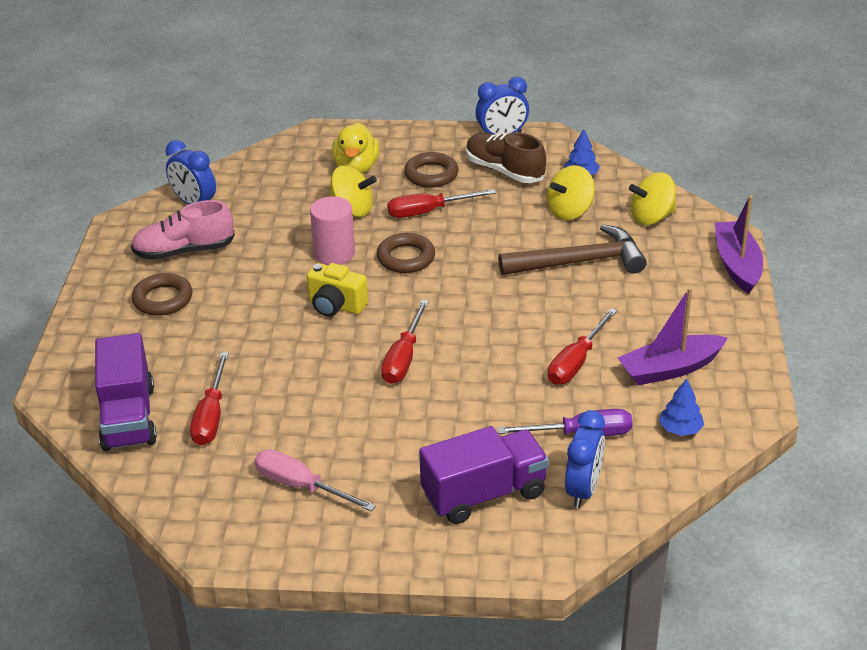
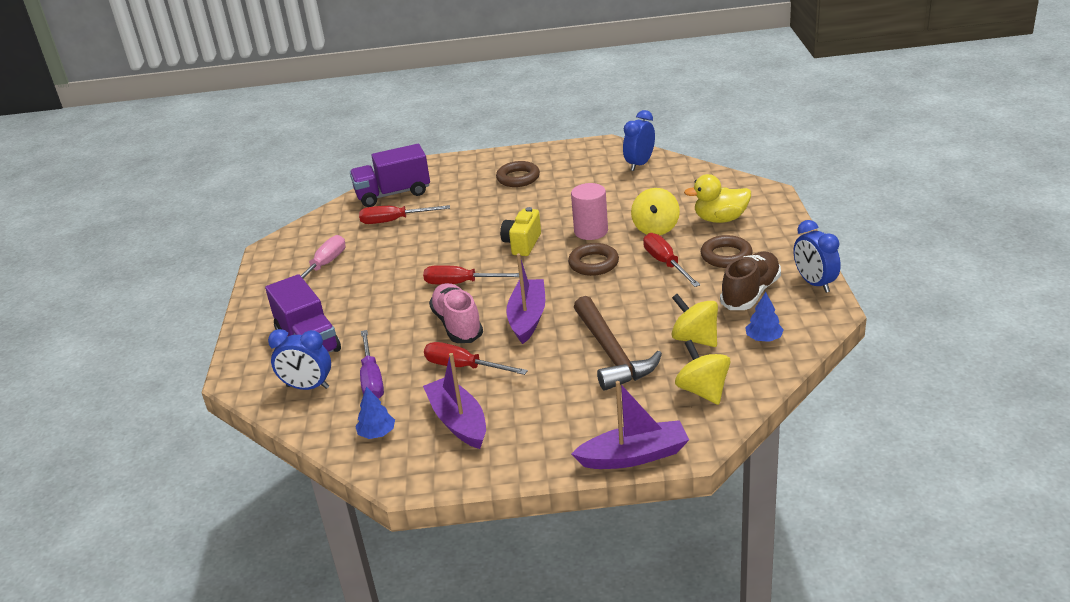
camera: 85 degrees right, 5 degrees down
pink shoe [131,200,235,260] -> pink shoe moved to [429,283,483,343]
none -> purple boat [506,253,545,344]

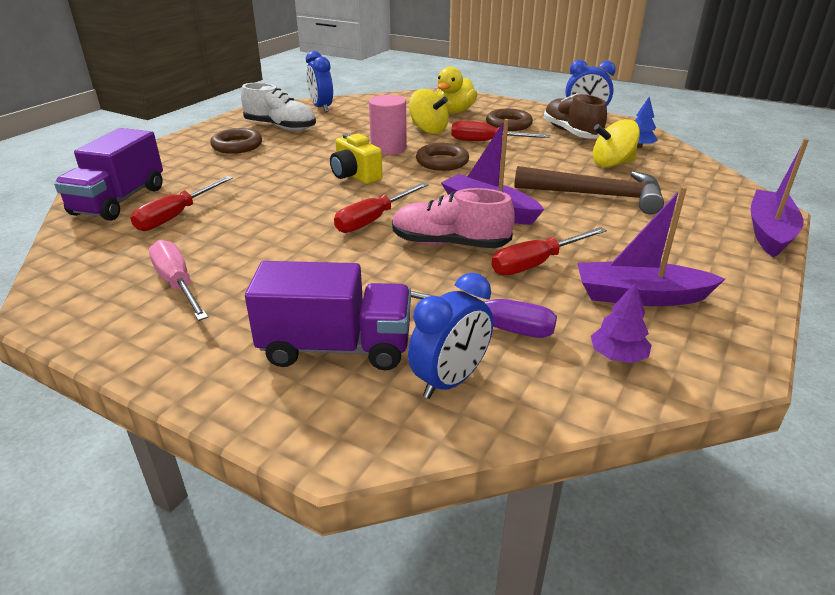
camera: 60 degrees left, 0 degrees up
blue tree [355,387,395,439] -> purple tree [591,282,652,363]
yellow spinning top [675,340,731,405] -> none
none -> white shoe [241,83,316,131]

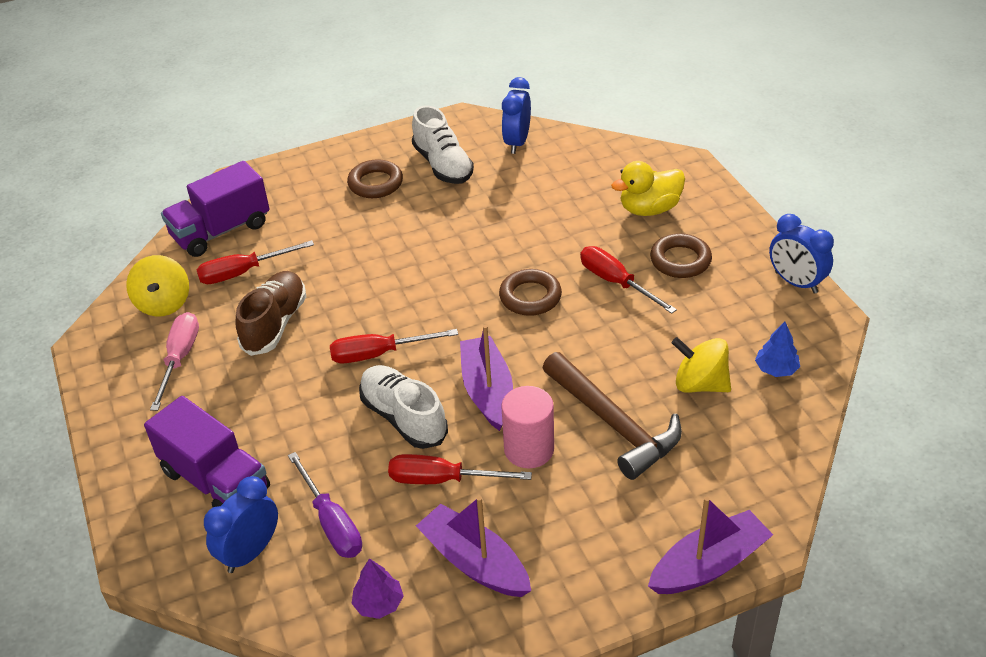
camera: 40 degrees right, 10 degrees up
yellow camera [330,133,383,184] -> none
pink cylinder [369,95,407,155] -> pink cylinder moved to [501,386,554,468]
pink shoe [392,188,515,248] -> white shoe [359,365,448,449]
blue clock [408,273,493,399] -> blue clock turned 135 degrees clockwise [204,476,278,573]
yellow spinning top [409,89,449,134] -> yellow spinning top moved to [126,255,189,316]
brown shoe [544,93,607,139] -> brown shoe moved to [235,271,306,356]

